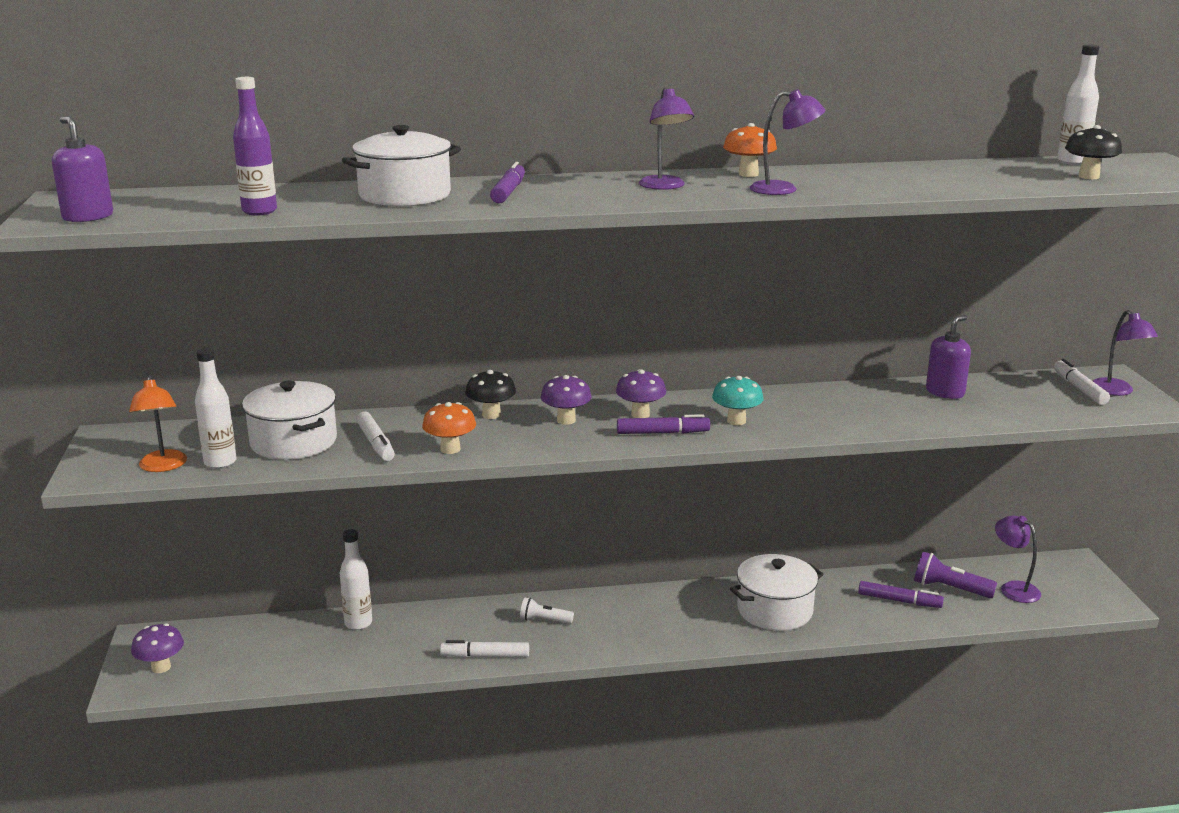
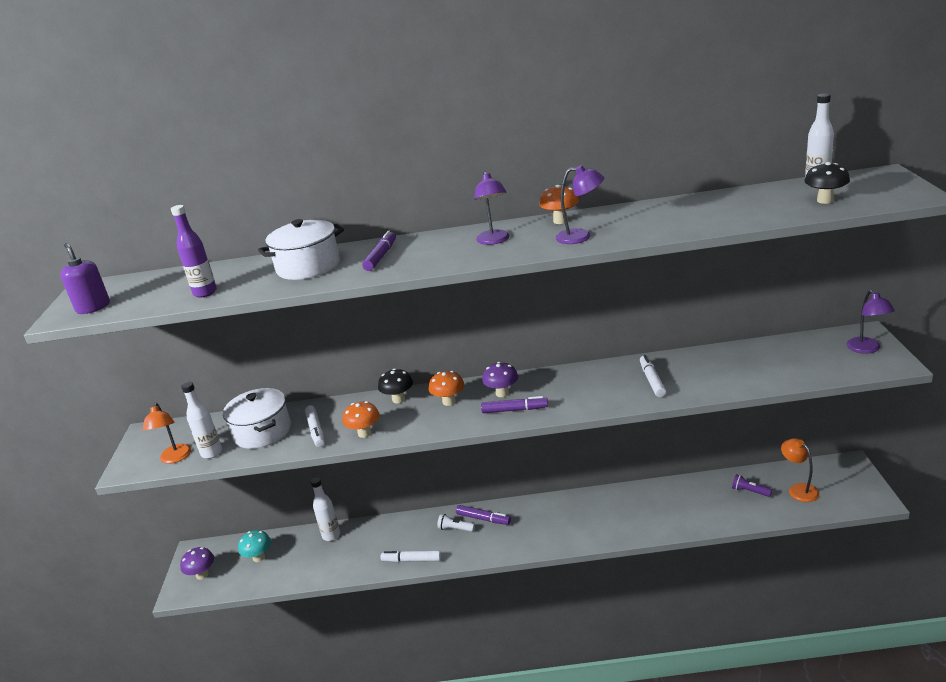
camera: 10 degrees right, 5 degrees up
purple mushroom [541,375,592,425] -> orange mushroom [429,371,464,406]
turquoise mushroom [712,376,764,425] -> turquoise mushroom moved to [238,530,271,562]
white pot [730,554,824,631] -> none
purple marker [858,581,944,608] -> purple marker moved to [456,505,511,525]
purple flashlight [914,551,997,598] -> purple flashlight [732,474,772,497], size x0.65
purple soap dispenser [926,315,971,399] -> none
purple lamp [995,516,1041,603] -> orange lamp [781,438,819,502]
white marker [1054,359,1110,405] -> white marker moved to [640,355,666,397]

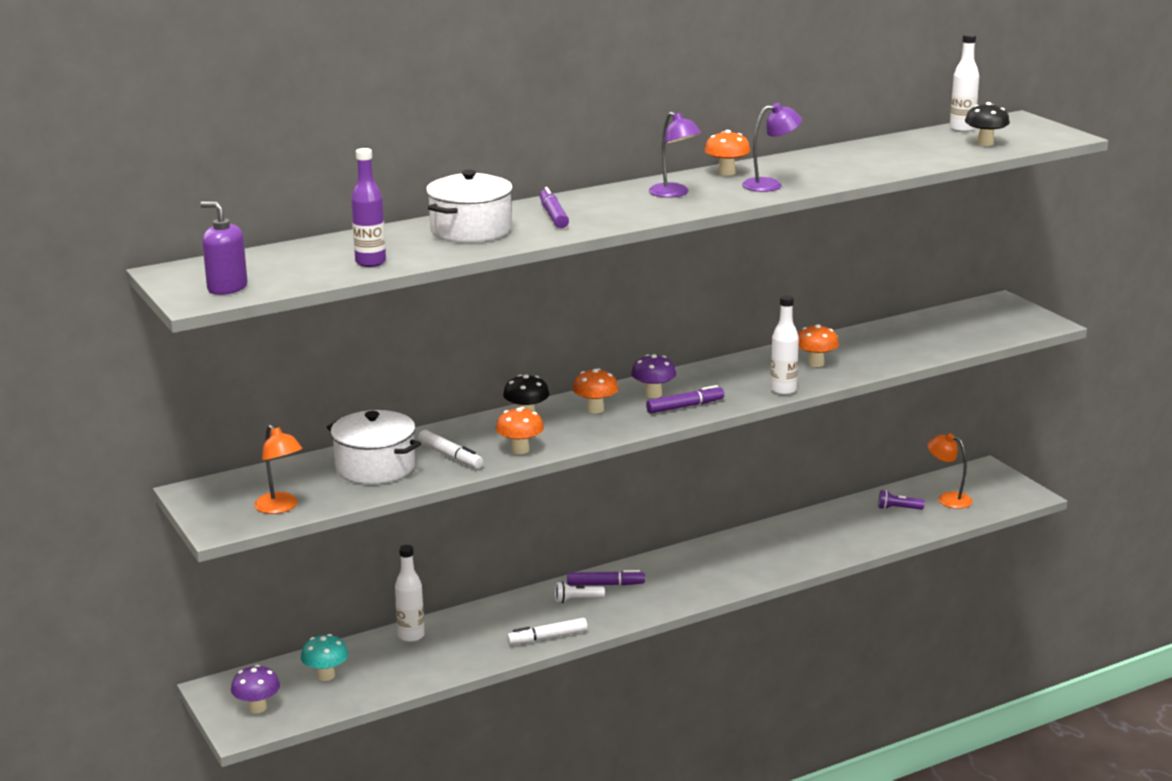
camera: 30 degrees left, 5 degrees down
white bottle [181,382,222,459] -> white bottle moved to [770,295,799,395]
white marker [640,355,666,397] -> orange mushroom [798,324,839,367]
purple lamp [847,290,895,354] -> none

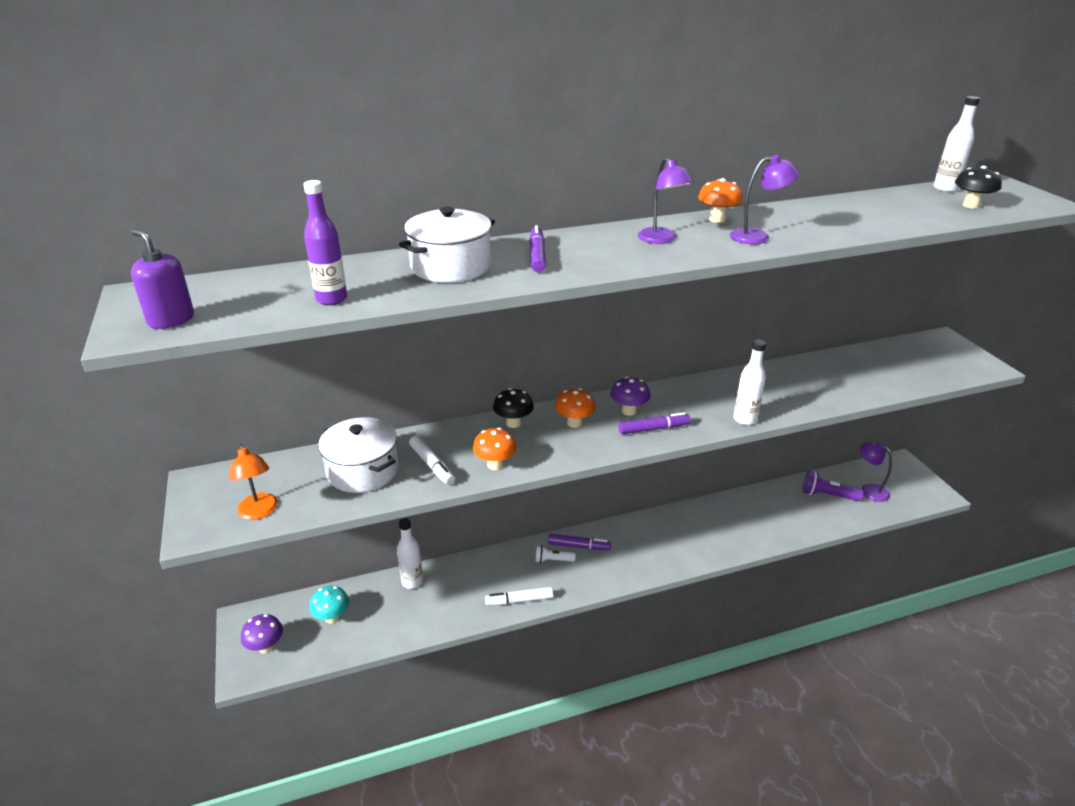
camera: 10 degrees right, 10 degrees up
orange mushroom [798,324,839,367] -> none
purple flashlight [878,490,925,510] -> purple flashlight [803,471,863,501], size x1.54
orange lamp [928,433,973,509] -> purple lamp [860,442,892,502]

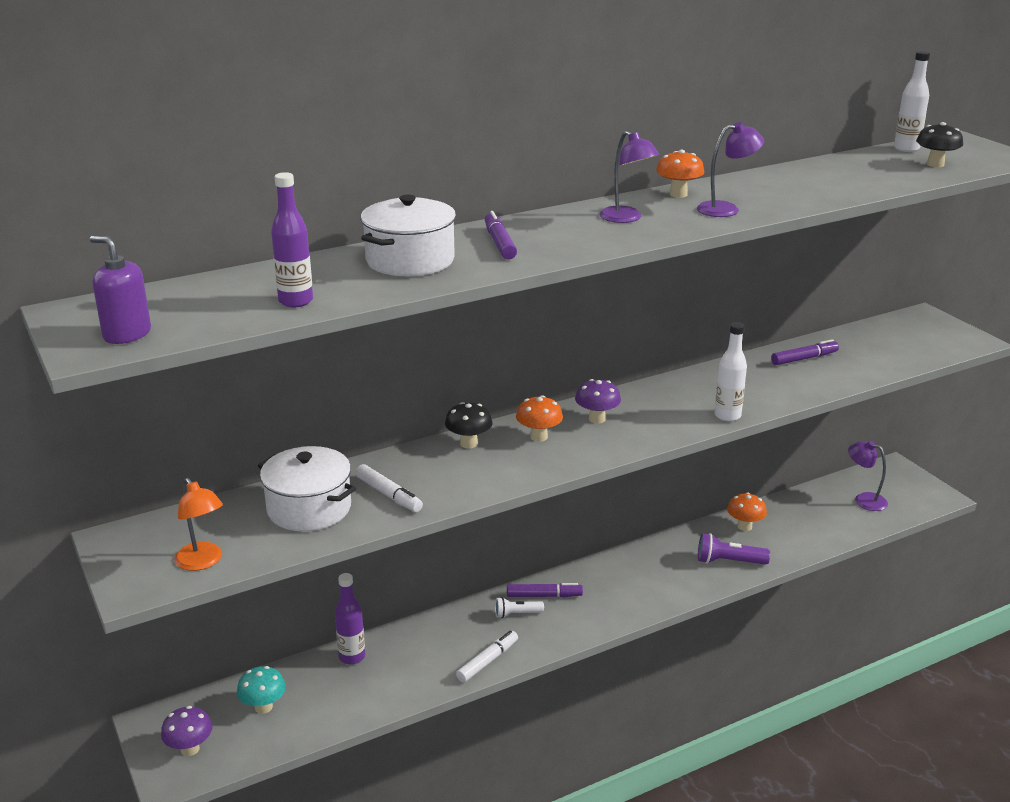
camera: 10 degrees left, 5 degrees down
white bottle [397,518,423,589] -> purple bottle [335,573,365,665]
orange mushroom [473,428,517,470] -> orange mushroom moved to [727,492,767,531]
white marker [485,587,553,606] -> white marker turned 150 degrees clockwise [456,630,518,683]
purple marker [619,412,691,434] -> purple marker moved to [771,339,839,365]
purple flashlight [803,471,863,501] -> purple flashlight moved to [698,533,770,565]

